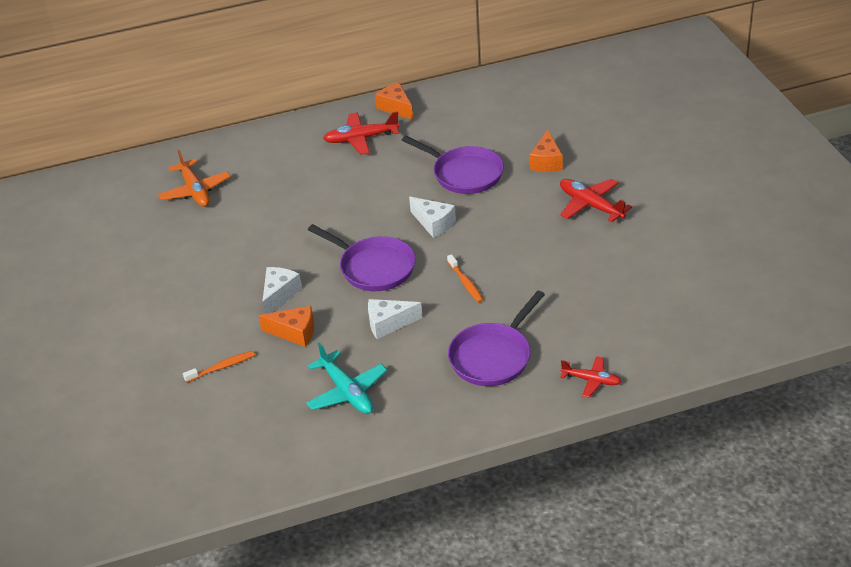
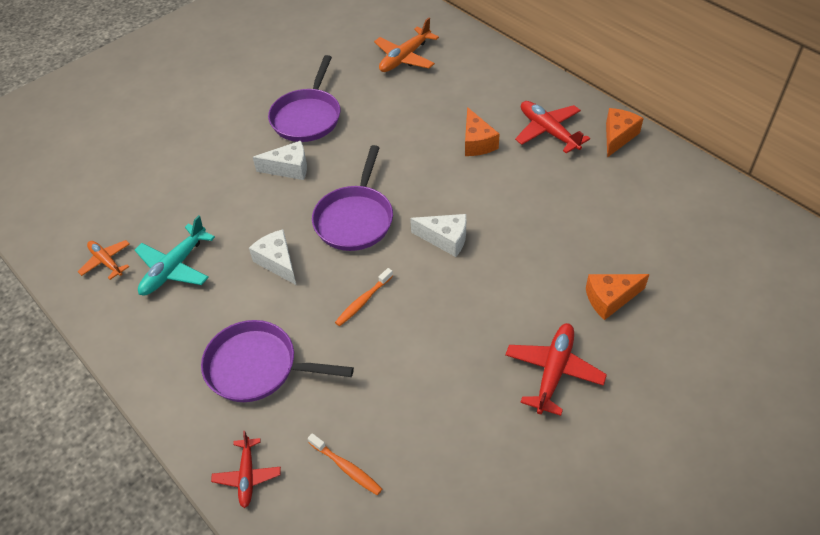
camera: 65 degrees right, 10 degrees up
orange toothbrush [183,351,255,383] -> orange toothbrush moved to [308,433,382,495]
orange cheese [259,306,314,347] -> orange cheese moved to [465,107,500,156]
purple pan [402,136,504,194] -> purple pan moved to [268,55,340,142]
white cheese [409,197,456,238] -> white cheese turned 90 degrees counterclockwise [410,214,466,257]
none -> orange plane [78,240,130,280]

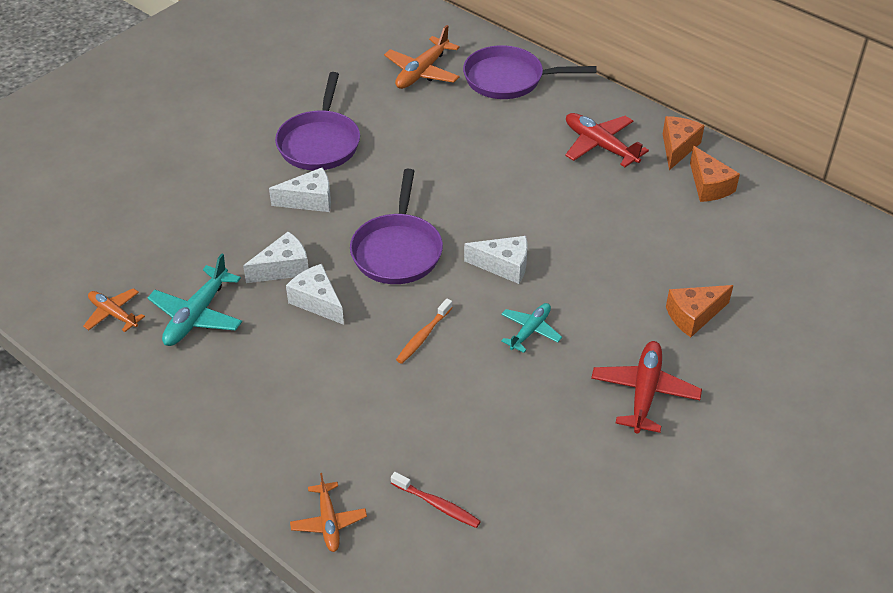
camera: 10 degrees left, 5 degrees down
purple pan [201,320,354,402] -> purple pan moved to [463,45,597,99]
red plane [211,431,281,508] -> orange plane [290,473,367,552]
orange toothbrush [308,433,382,495] -> red toothbrush [391,472,481,528]
orange cheese [465,107,500,156] -> orange cheese moved to [690,146,740,202]
none -> white cheese [243,231,309,283]
none -> turquoise plane [501,303,562,353]

